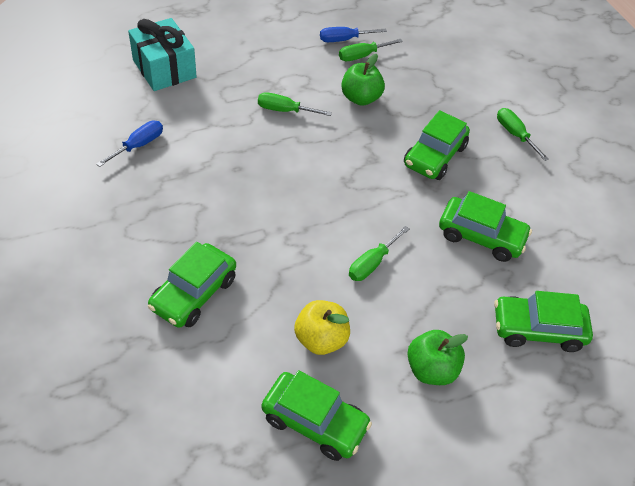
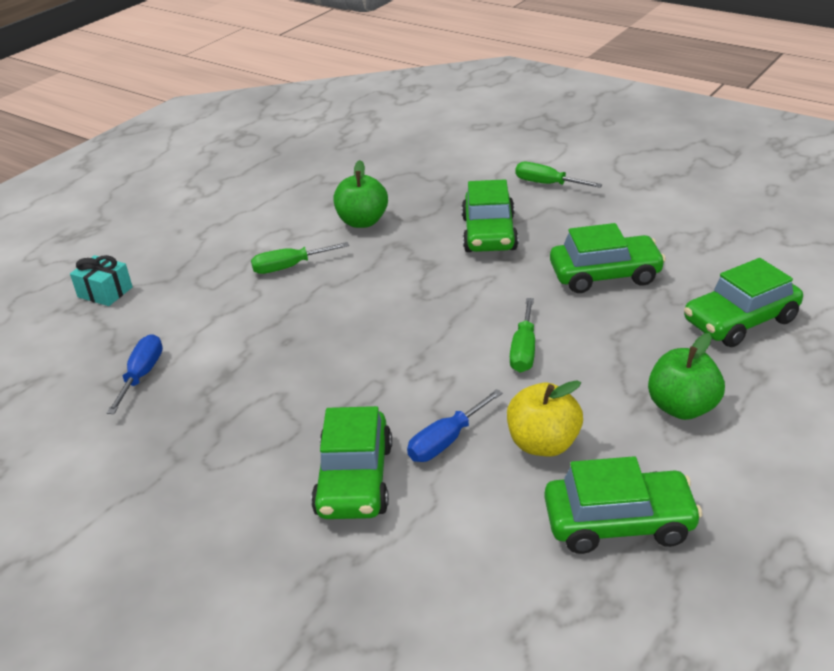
camera: 25 degrees left, 15 degrees down
turquoise gift [128,18,197,91] -> turquoise gift [70,255,133,306], size x0.56
blue screwdriver [320,27,387,42] -> blue screwdriver moved to [407,389,503,462]
green screwdriver [339,39,403,61] -> none

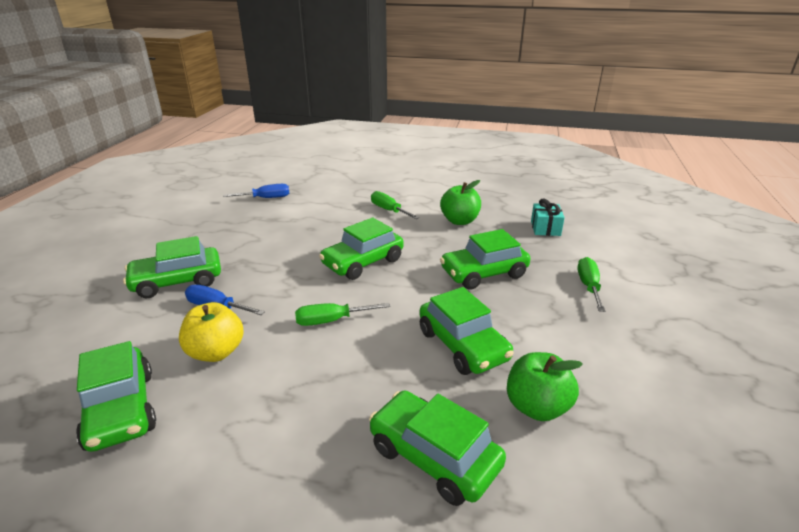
camera: 65 degrees right, 5 degrees down
turquoise gift [70,255,133,306] -> turquoise gift moved to [531,198,565,236]
green apple [648,333,725,420] -> green apple moved to [507,352,583,421]
none -> green car [319,218,404,280]

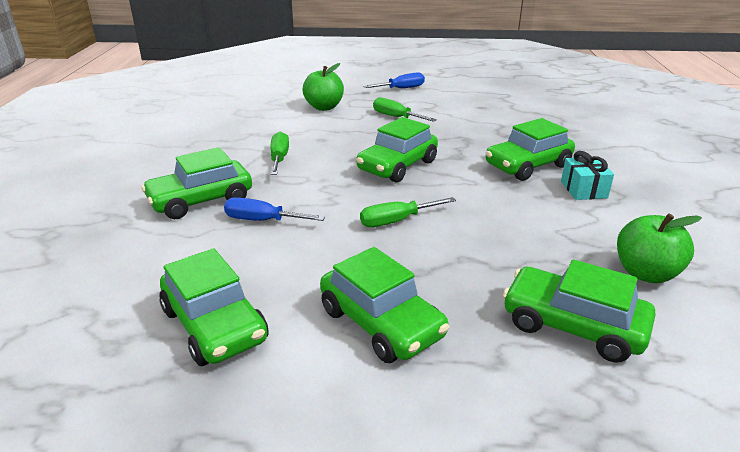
camera: 10 degrees left, 0 degrees up
yellow apple [179,302,244,362] -> none
blue screwdriver [223,184,289,198] -> blue screwdriver moved to [363,72,425,88]
green car [419,287,514,375] -> green car moved to [320,247,449,363]
green apple [440,180,481,225] -> green apple moved to [303,63,344,111]
turquoise gift [531,198,565,236] -> turquoise gift moved to [561,151,614,200]
green screwdriver [578,257,605,312] -> green screwdriver moved to [270,132,289,175]

